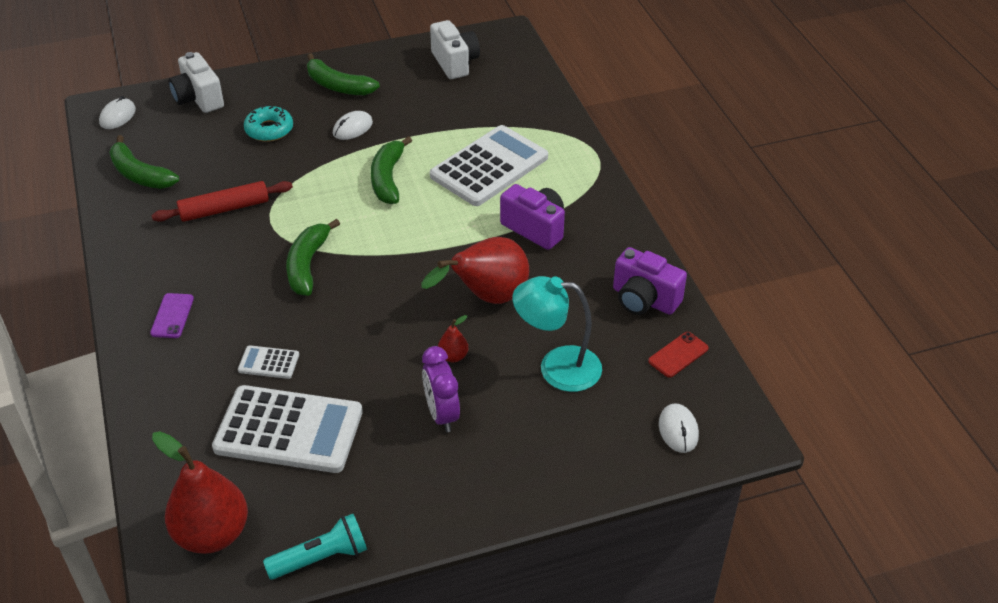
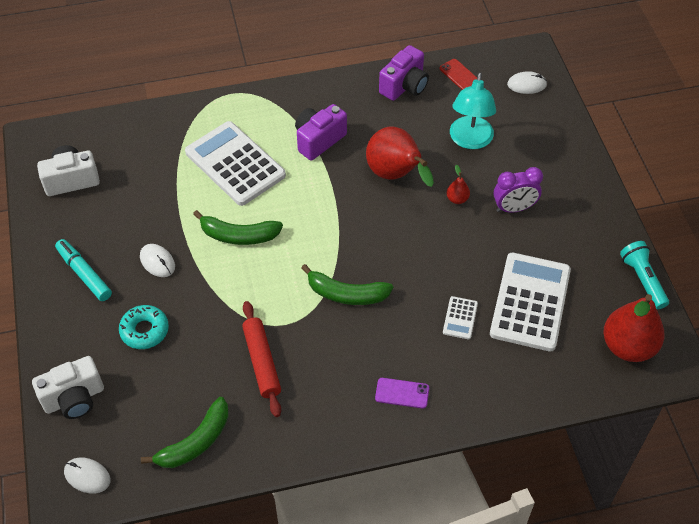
camera: 85 degrees left, 10 degrees up
green banana [307,53,380,95] -> turquoise marker [55,239,112,301]

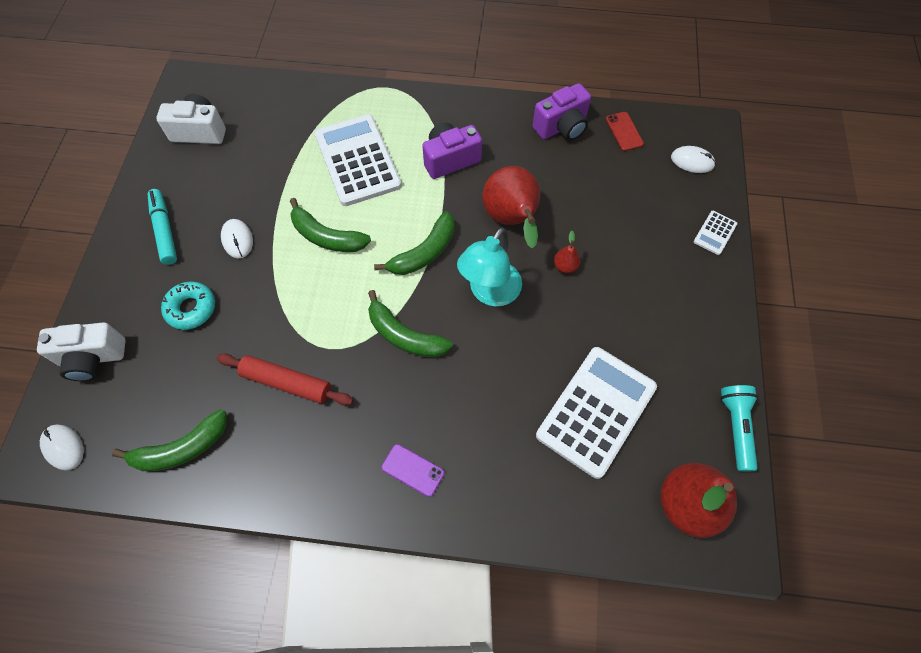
camera: 20 degrees right, 10 degrees up
red rolling pin [242,301,281,417] -> red rolling pin turned 75 degrees counterclockwise [217,354,353,406]
white calculator [443,296,478,339] -> white calculator moved to [693,211,737,255]
turquoise lamp [450,72,496,149] -> turquoise lamp moved to [457,227,522,306]
purple clock [494,167,543,213] -> none
none -> green banana [374,211,454,275]

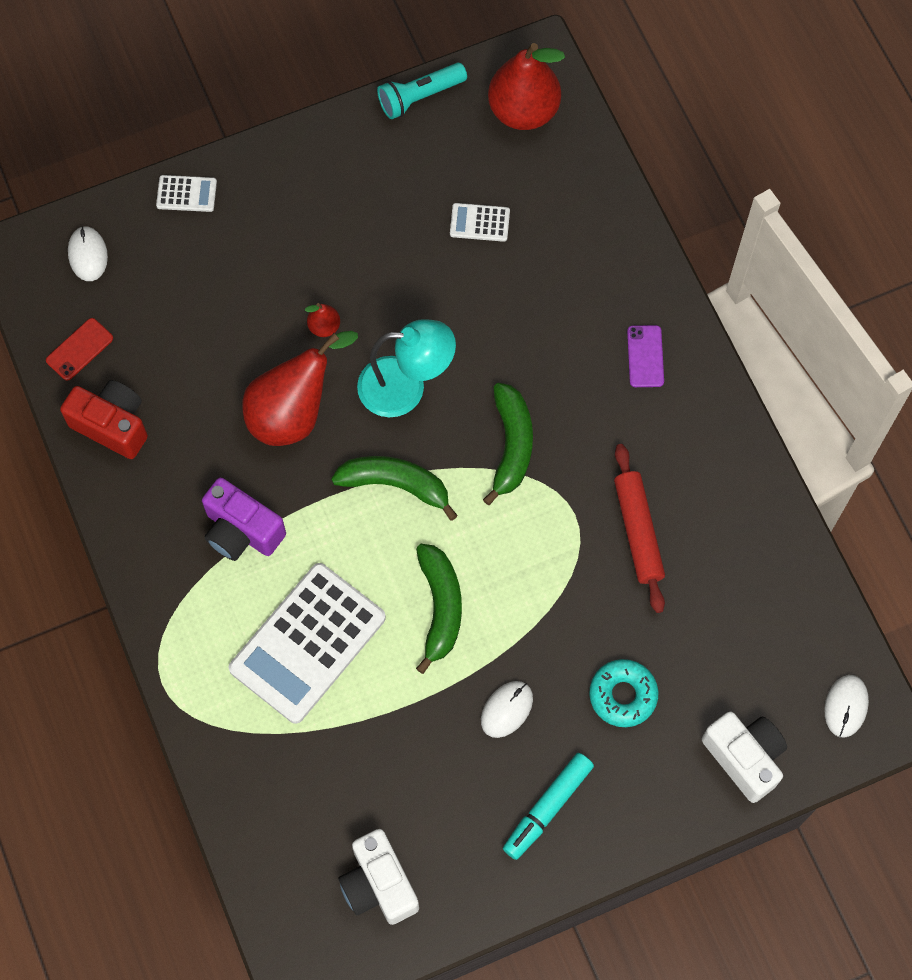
camera: 120 degrees left, 5 degrees up
green banana [112,409,227,471] -> none
purple camera [532,83,591,141] -> red camera [60,380,148,459]
white calculator [536,347,657,479] -> white calculator [450,203,510,242], size x0.43

